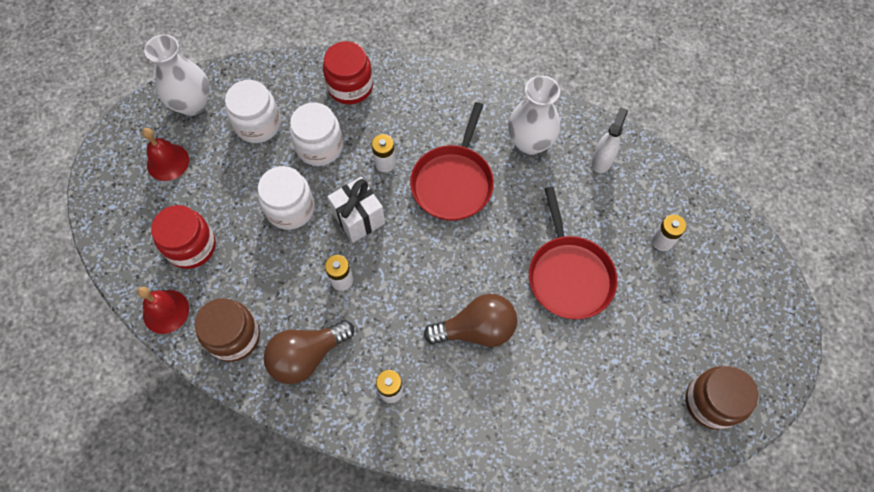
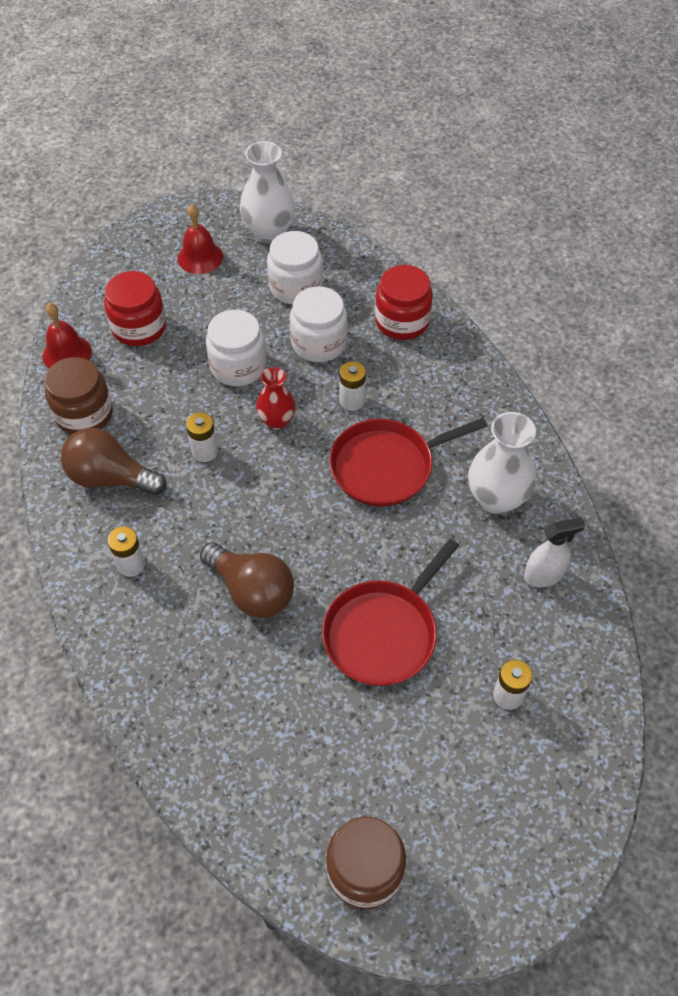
camera: 50 degrees right, 10 degrees down
white gift [327,177,385,243] -> red vase [256,367,296,430]

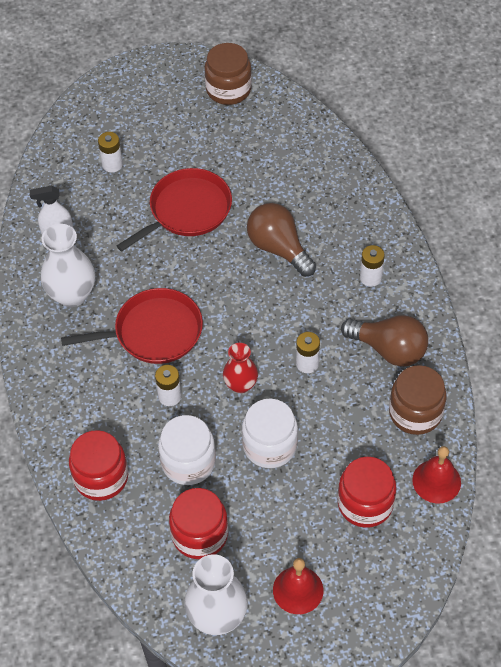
camera: 170 degrees left, 0 degrees up
white jar [267,231,323,305] -> red jar [169,488,228,559]

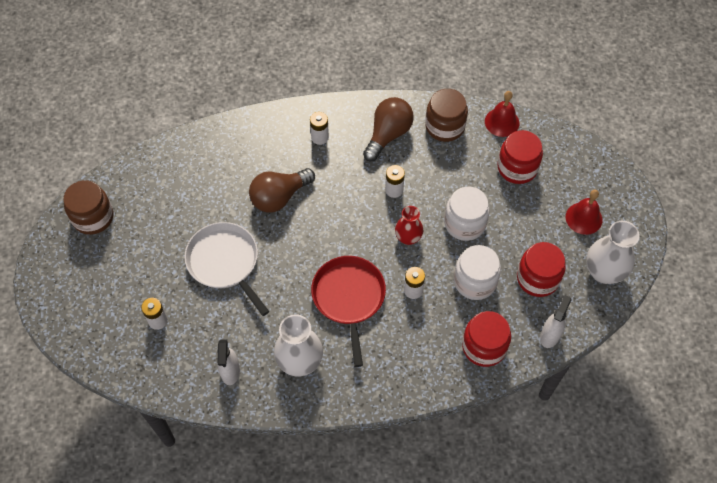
camera: 85 degrees left, 5 degrees up
red pan [117,168,232,252] -> white pan [184,222,270,316]
none -> white spray bottle [540,295,572,348]

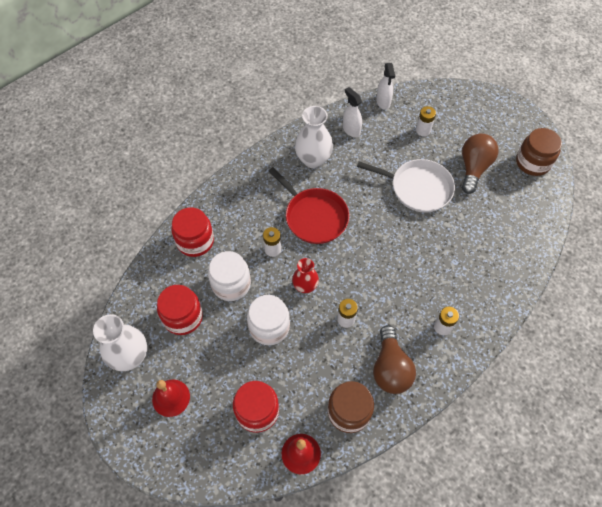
camera: 145 degrees right, 0 degrees up
brown light bulb [249,168,315,213] -> brown light bulb moved to [462,133,499,194]
white spray bottle [540,295,572,348] -> white spray bottle moved to [376,63,395,110]

